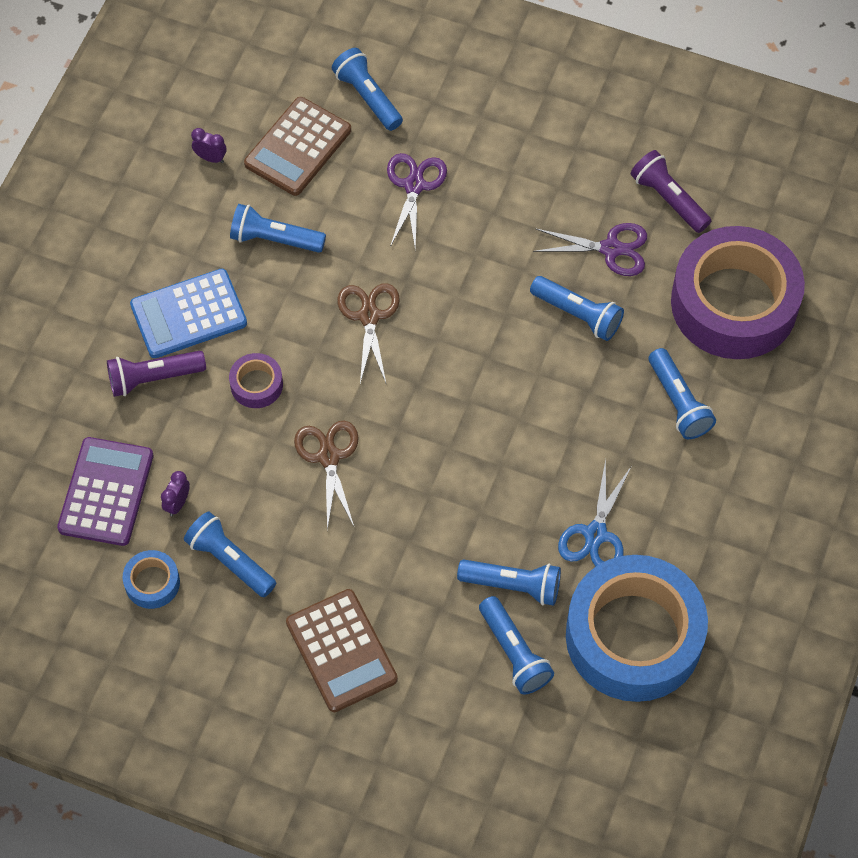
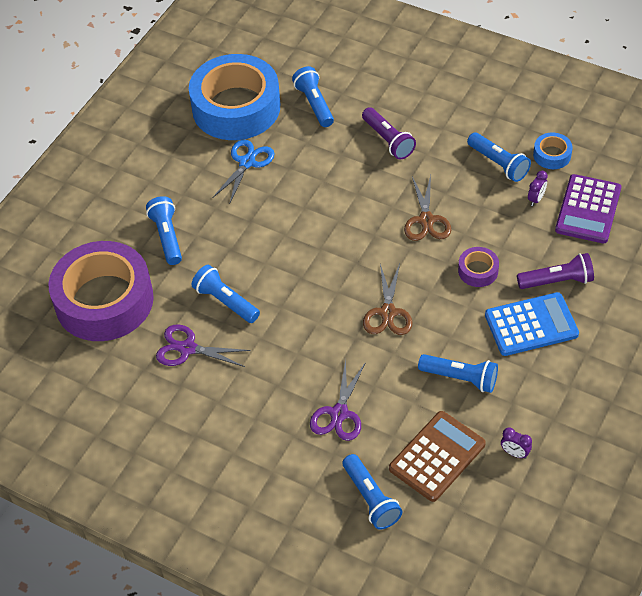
camera: 170 degrees left, 10 degrees down
brown calculator [286,589,398,712] -> none
blue flashlight [457,560,561,606] -> none
purple flashlight [631,150,711,233] -> purple flashlight moved to [362,107,416,159]

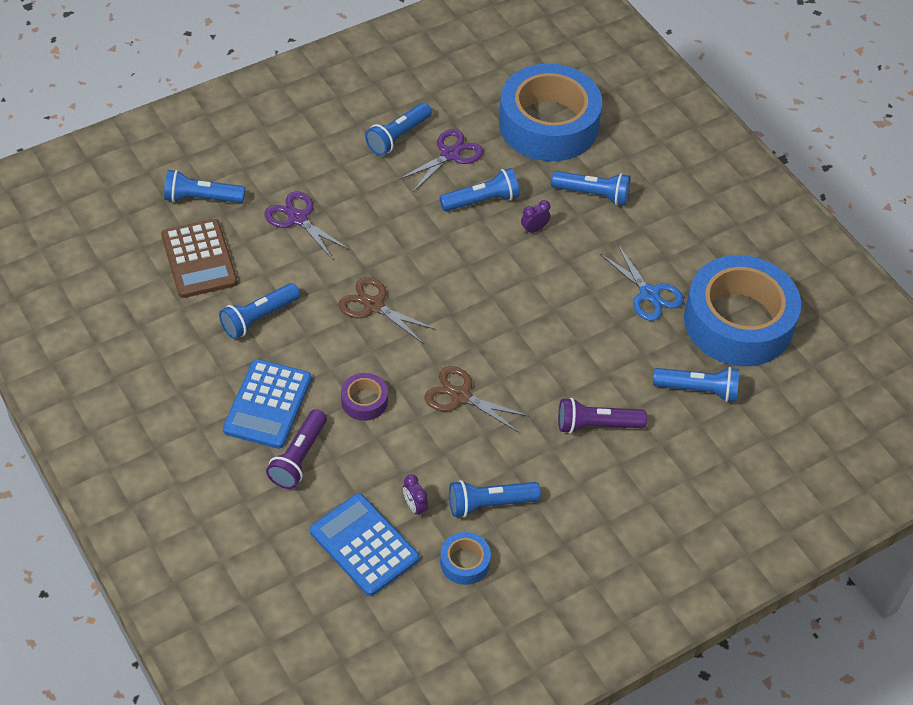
camera: 115 degrees right, 0 degrees up
purple tape [49,241,154,341] -> blue tape [499,64,602,161]
purple clock [501,427,532,459] -> purple clock moved to [521,200,550,234]
purple calculator [555,174,621,243] -> blue calculator [310,493,420,596]
none -> blue flashlight [365,103,432,156]

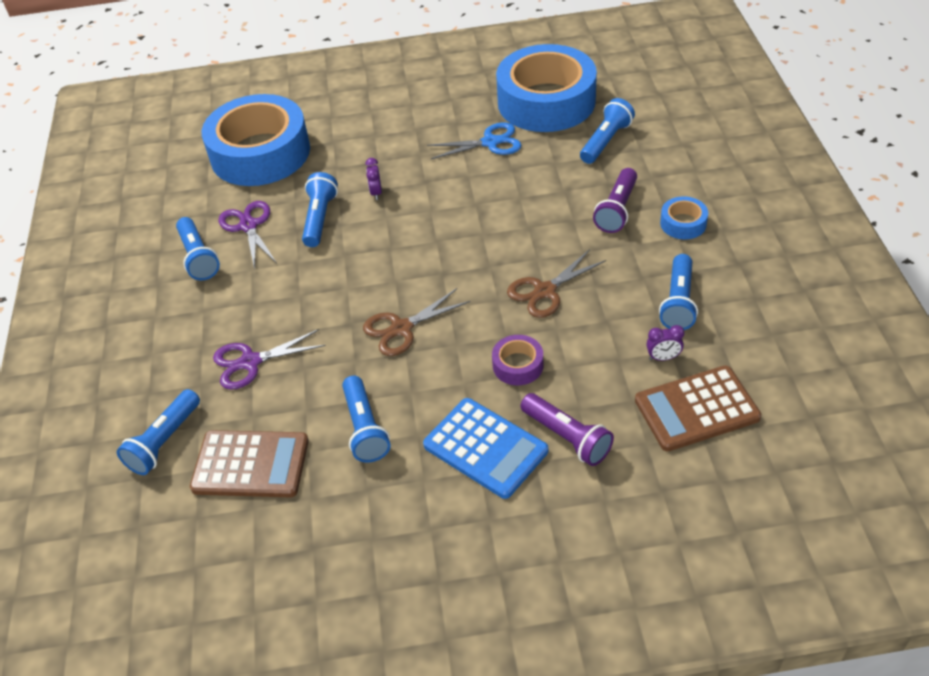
camera: 60 degrees left, 5 degrees down
blue calculator [310,493,420,596] -> brown calculator [635,365,761,452]
blue tape [440,532,491,585] -> blue tape moved to [660,196,708,239]
blue flashlight [551,171,631,205] -> none

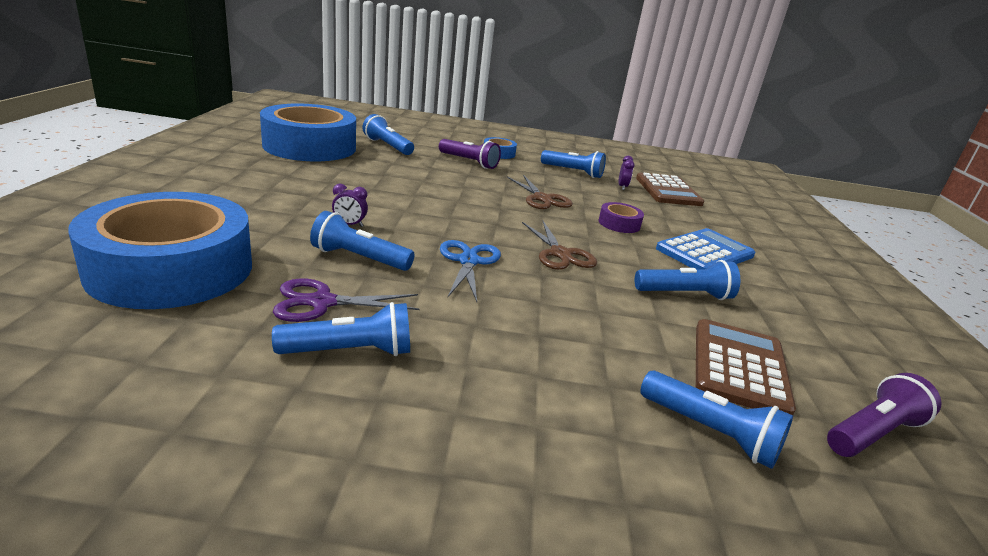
camera: 85 degrees left, 20 degrees down
purple scissors [213,329,326,390] -> none
blue scissors [427,122,522,159] -> blue scissors moved to [440,240,501,302]
purple flashlight [521,393,614,466] -> purple flashlight moved to [827,373,942,457]

